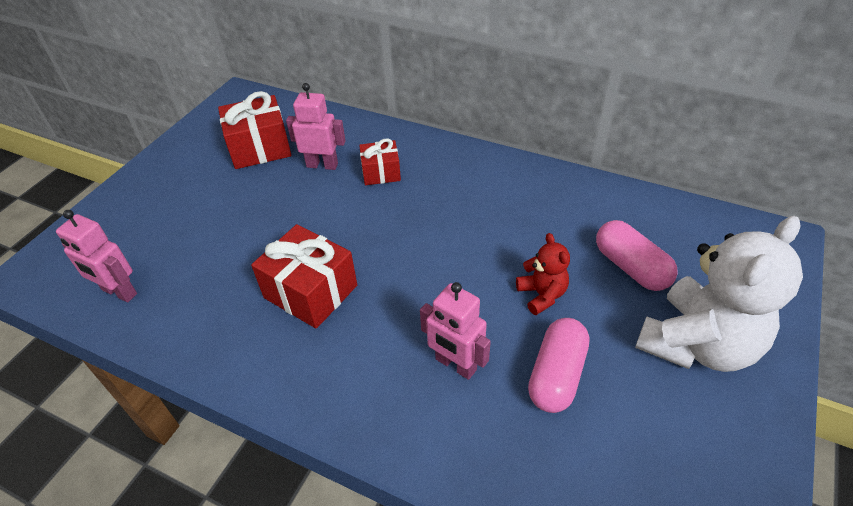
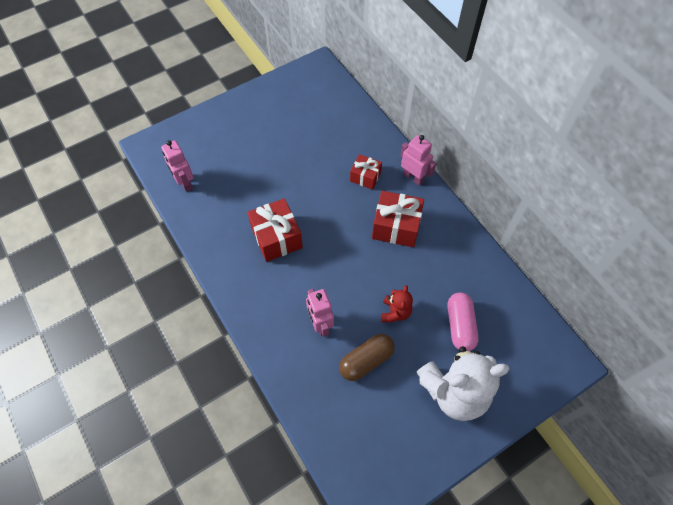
camera: 30 degrees right, 15 degrees up
red gift [218,91,291,169] -> red gift moved to [372,191,424,247]
pink robot [286,83,346,170] -> pink robot moved to [400,135,436,186]
pink capsule [528,318,589,413] -> brown capsule [339,334,395,381]

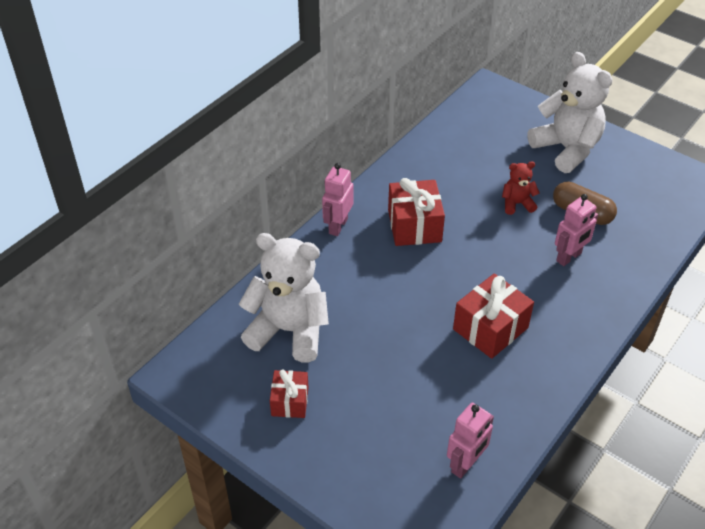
camera: 110 degrees left, 15 degrees down
red gift [350,154,382,190] -> red gift moved to [270,370,309,418]
pink capsule [448,292,479,351] -> none
none -> white teddy bear [239,233,329,362]

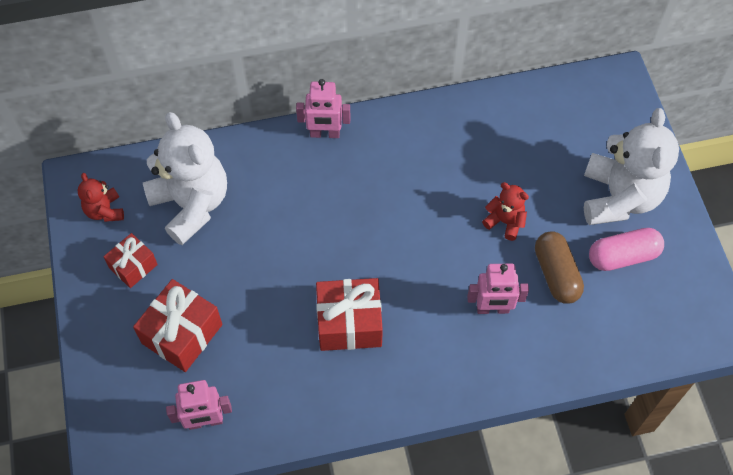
camera: 40 degrees right, 15 degrees up
pink robot [322,163,354,236] -> pink robot turned 150 degrees counterclockwise [296,79,351,138]
red gift [388,178,445,246] -> red gift moved to [133,279,222,372]
none -> red teddy bear [78,173,124,222]
none -> pink capsule [589,228,664,271]

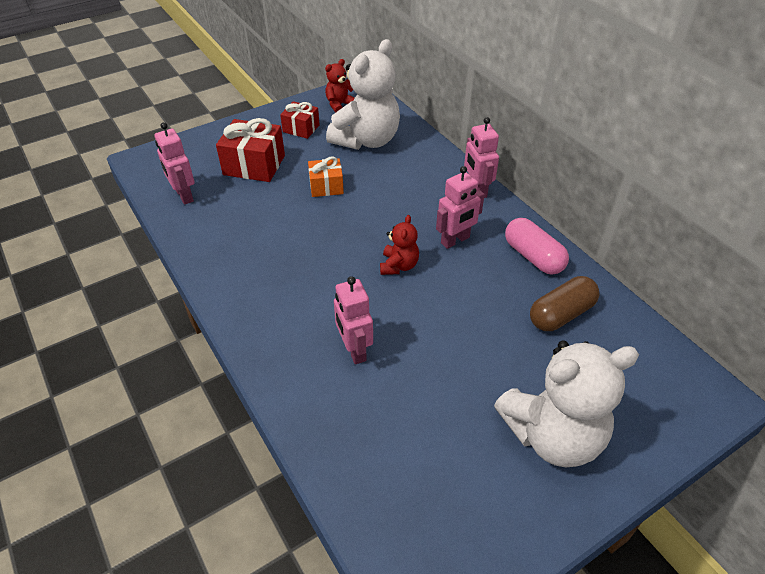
camera: 70 degrees right, 15 degrees down
red gift [316,278,383,351] -> none
red teddy bear [482,182,529,241] -> red teddy bear moved to [380,215,419,275]
brown capsule [535,231,584,304] -> brown capsule moved to [530,276,600,331]
pink capsule [589,228,664,271] -> pink capsule moved to [505,218,569,275]
none -> orange gift [308,156,344,197]
none -> pink robot [436,166,485,249]

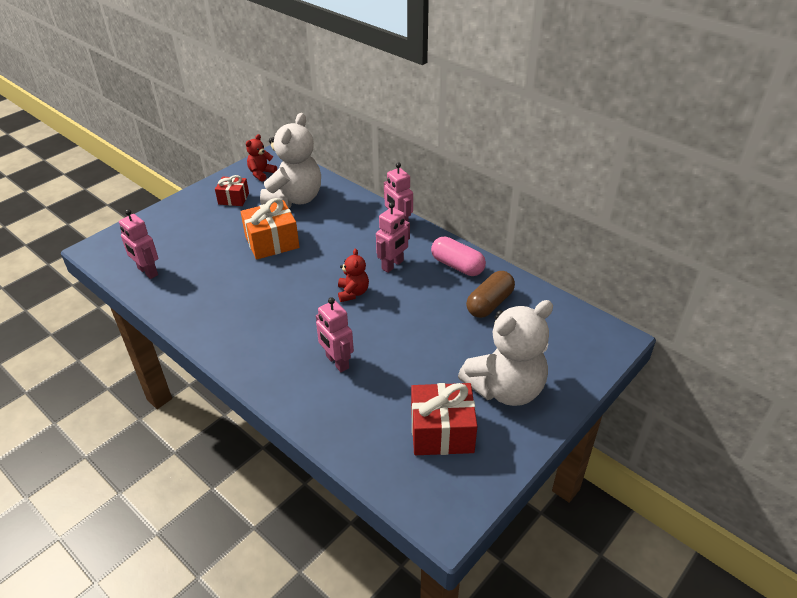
camera: 15 degrees left, 5 degrees down
red gift [216,118,285,182] -> red gift moved to [411,383,477,455]
orange gift [308,156,344,197] -> orange gift [240,198,300,260], size x1.64

